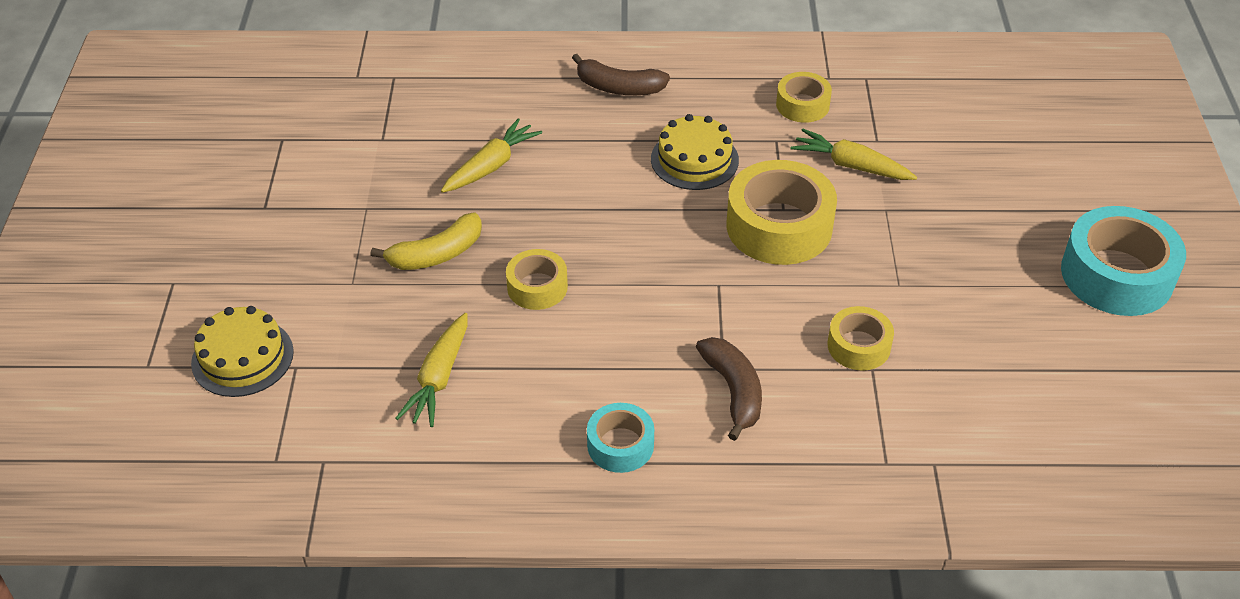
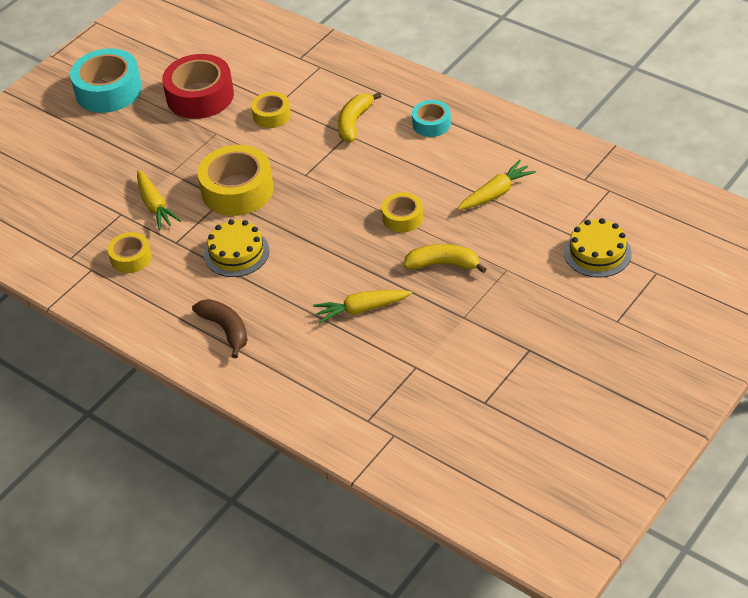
camera: 140 degrees left, 0 degrees up
brown banana [696,337,762,441] -> yellow banana [338,92,382,142]
none -> red tape [162,54,234,119]

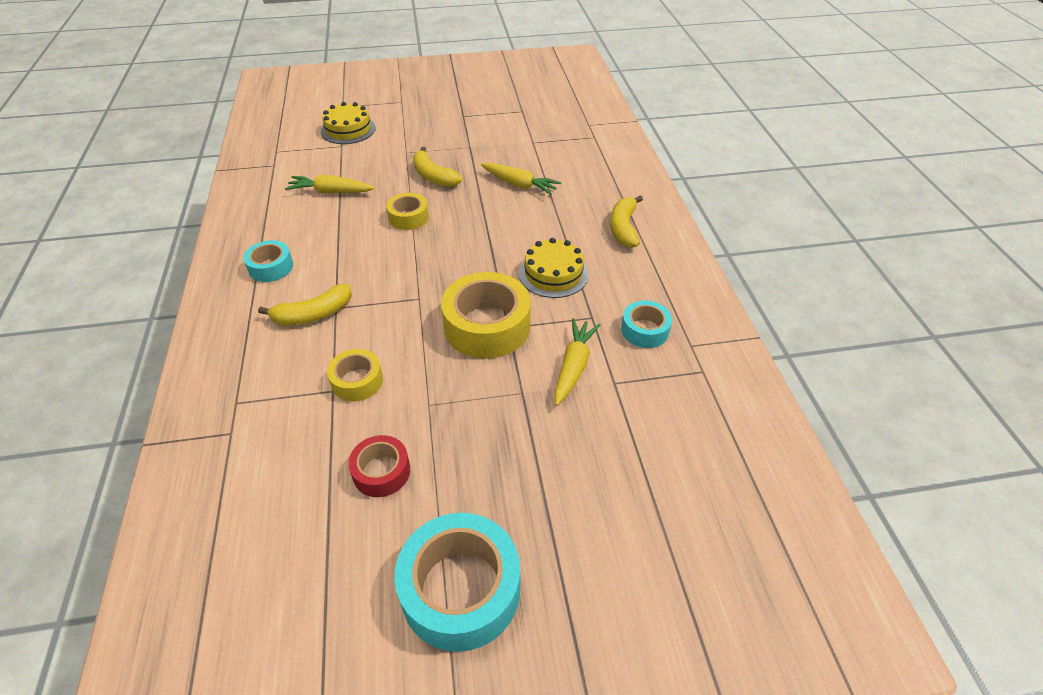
camera: 140 degrees left, 0 degrees up
yellow tape [108,232,152,273] -> turquoise tape [621,300,672,348]
red tape [162,54,234,119] -> red tape [348,435,410,497], size x0.55
brown banana [192,299,248,358] -> yellow banana [610,196,643,248]

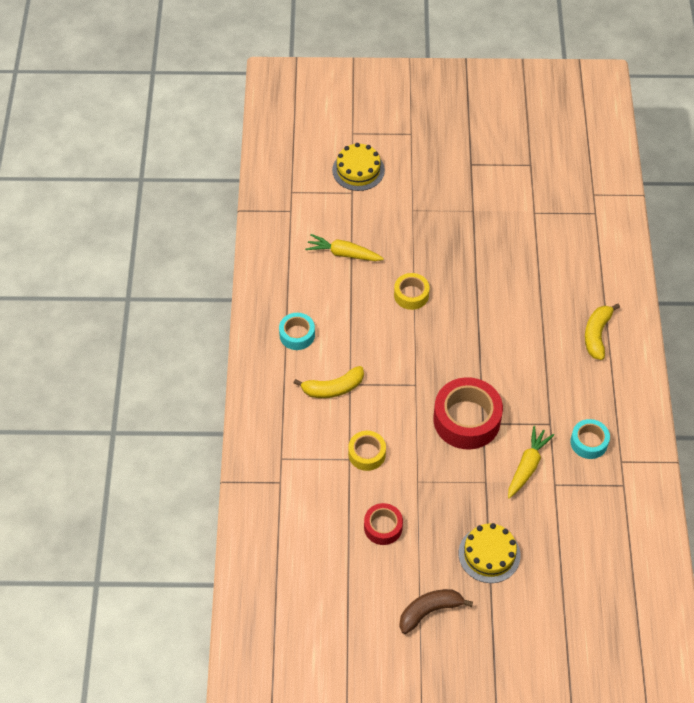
camera: 10 degrees right, 10 degrees up
turquoise tape [395,513,520,652] -> brown banana [399,589,473,634]
yellow banana [413,147,462,187] -> none
yellow tape [441,272,531,359] -> red tape [433,377,503,450]
yellow carrot [481,163,561,195] -> none
yellow cake [519,238,588,298] -> yellow cake moved to [459,523,521,583]

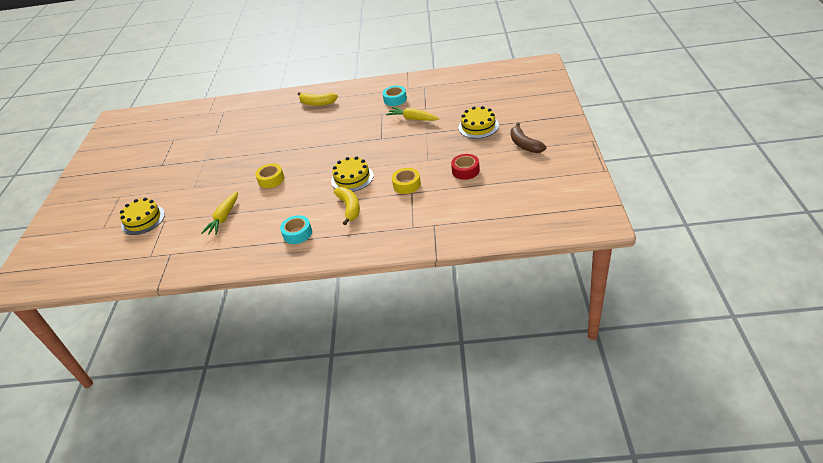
camera: 85 degrees left, 15 degrees down
red tape [433,377,503,450] -> none
none -> yellow cake [331,156,374,192]

